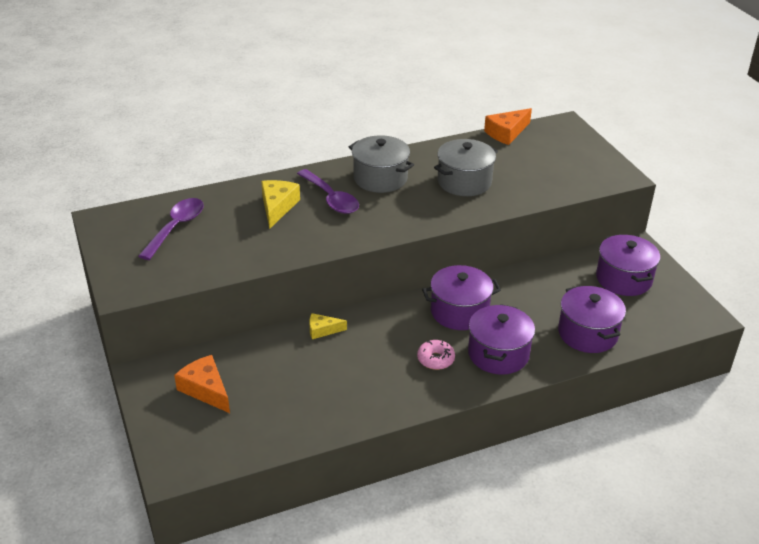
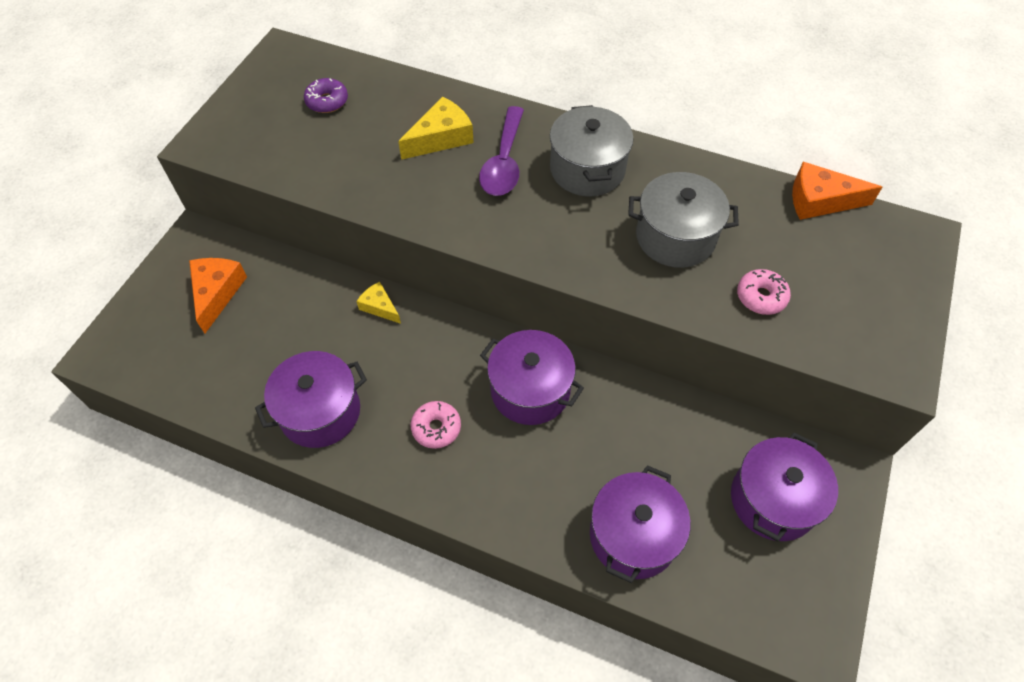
camera: 45 degrees right, 20 degrees up
purple spoon [139,198,204,260] -> purple donut [304,78,348,113]
purple pot [468,304,535,375] -> purple pot moved to [255,351,367,448]
none -> pink donut [737,269,791,315]

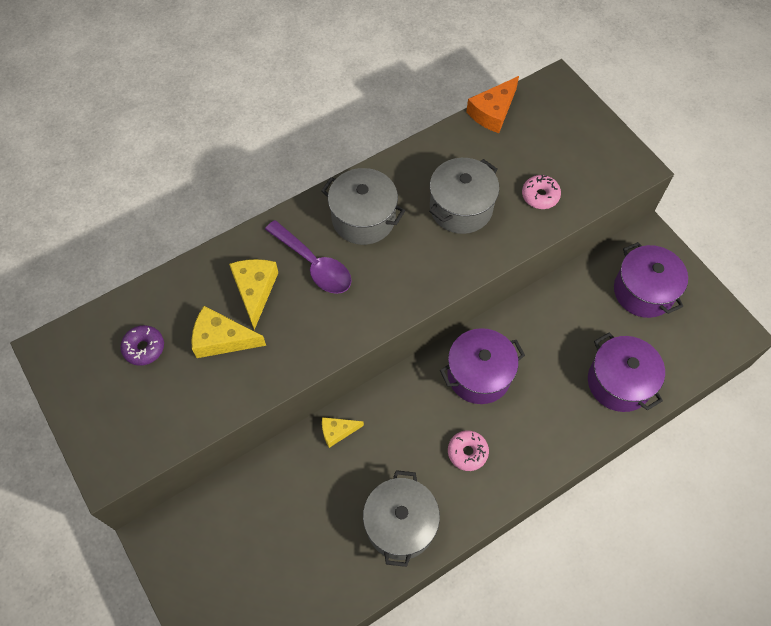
camera: 55 degrees left, 5 degrees up
orange cheese [189,258,247,334] -> none
purple pot [255,351,367,448] -> grey pot [363,470,440,567]
none -> yellow cheese [192,306,266,358]

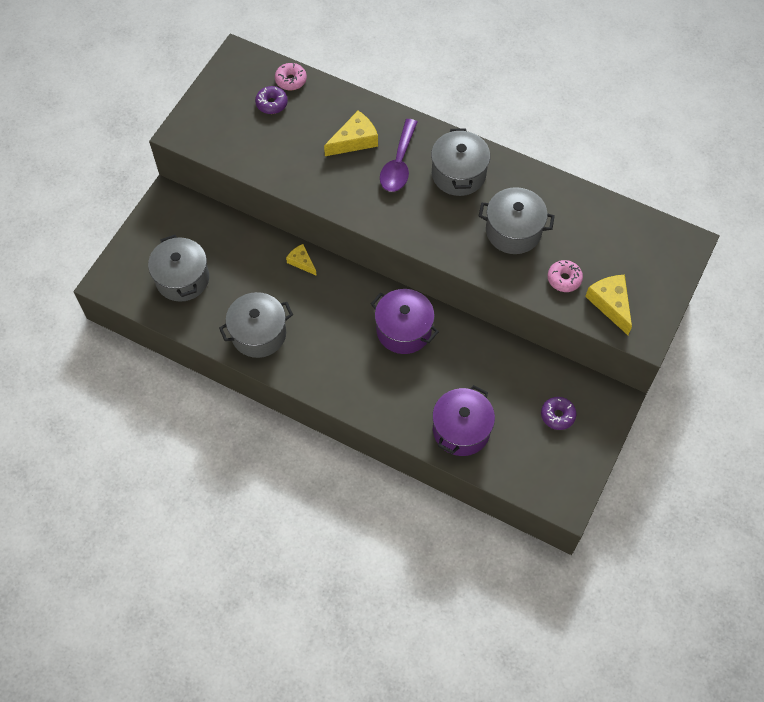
camera: 60 degrees right, 0 degrees up
yellow cheese [192,306,266,358] -> yellow cheese moved to [585,275,632,335]
pink donut [448,430,489,471] -> pink donut moved to [275,63,307,90]
orange cheese [466,76,519,133] -> none
purple pot [614,242,688,318] -> purple donut [541,397,577,430]
none -> grey pot [148,235,209,302]

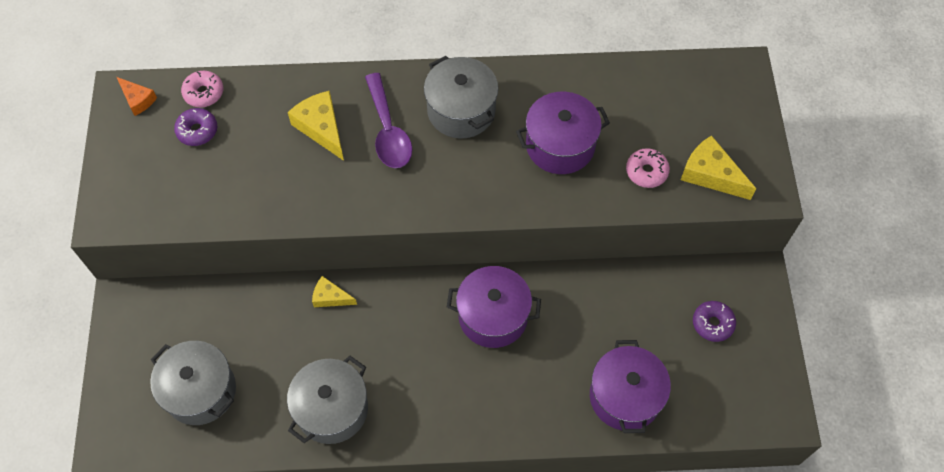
camera: 30 degrees left, 0 degrees up
yellow cheese [324,111,378,156] -> yellow cheese turned 60 degrees counterclockwise [288,91,344,161]
grey pot [479,187,555,254] -> purple pot [516,92,610,174]
none -> orange cheese [117,77,157,116]

